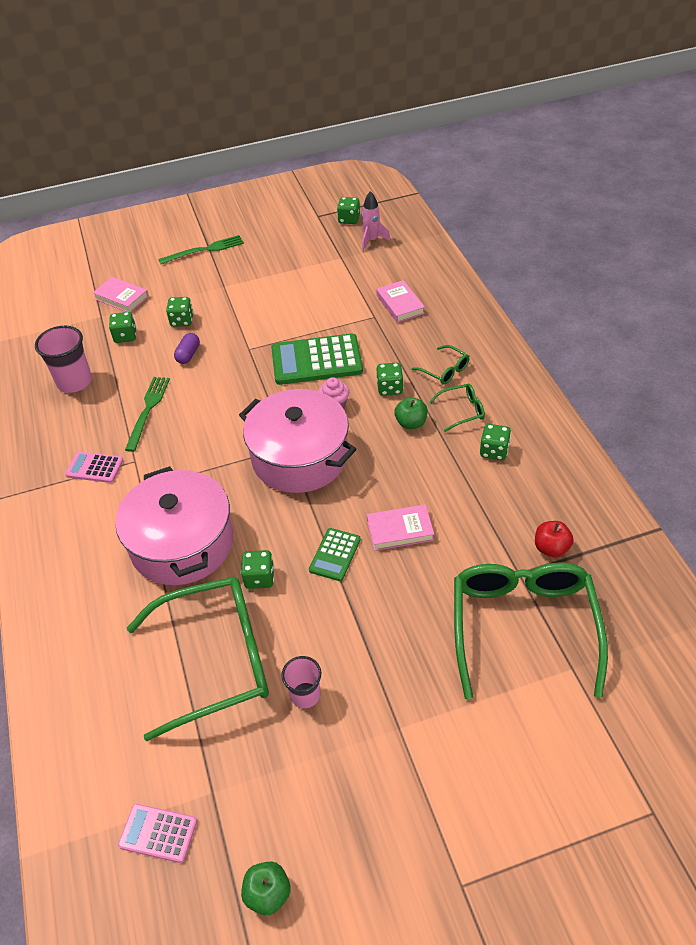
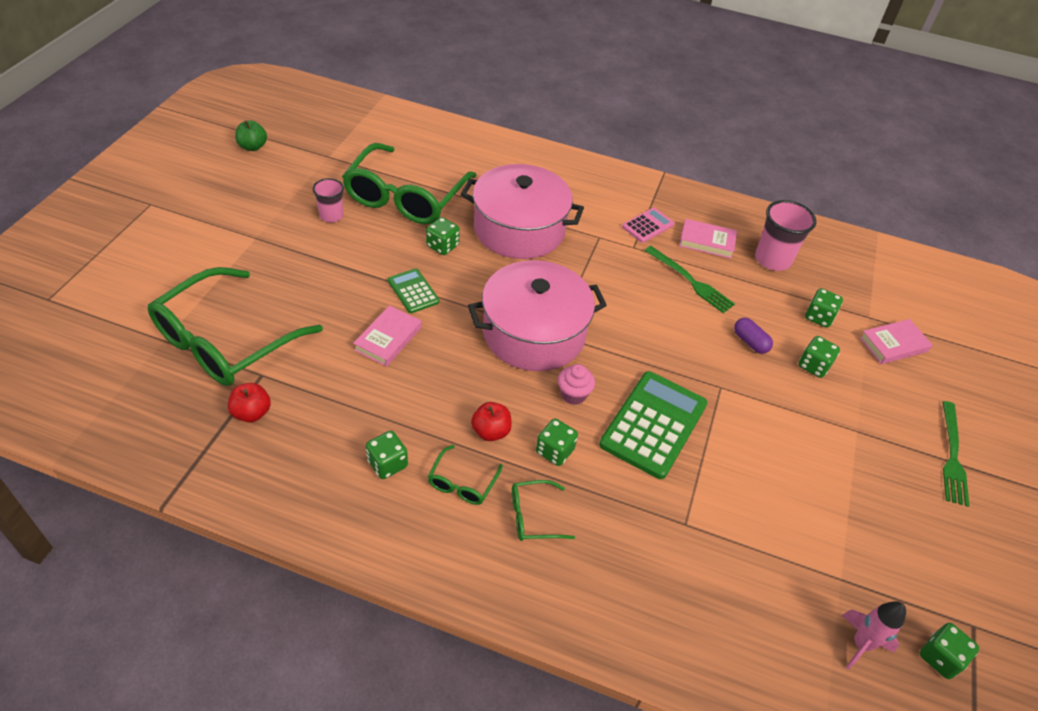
camera: 120 degrees right, 0 degrees up
pink calculator [118,804,197,863] -> none
pink book [376,280,425,323] -> pink book moved to [679,219,737,259]
green apple [394,397,428,429] -> red apple [471,402,512,441]
green glasses [454,562,608,699] -> green glasses turned 90 degrees clockwise [148,267,323,386]

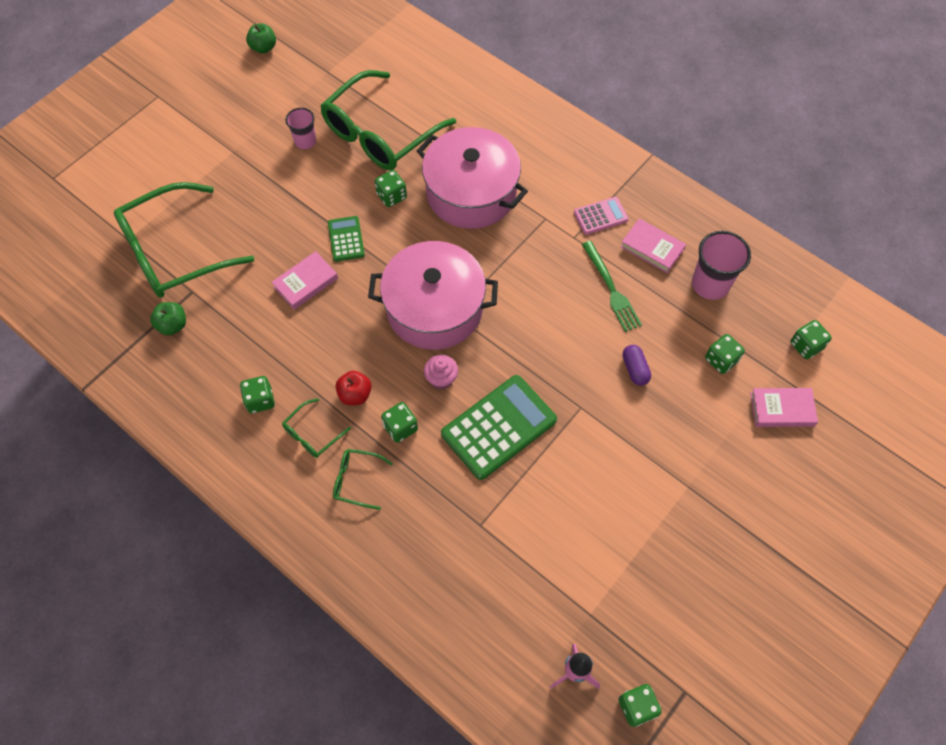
camera: 25 degrees right, 15 degrees up
red apple [228,383,271,423] -> green apple [150,302,186,335]
green dice [799,336,840,378] -> green dice moved to [790,320,832,359]
green fork [942,401,970,507] -> none

